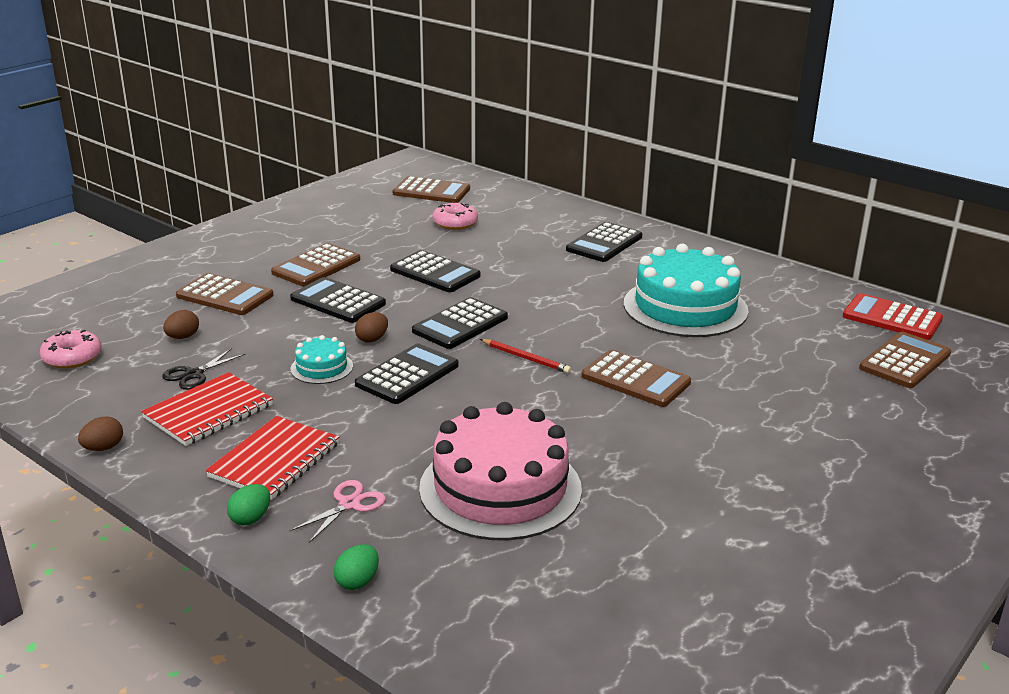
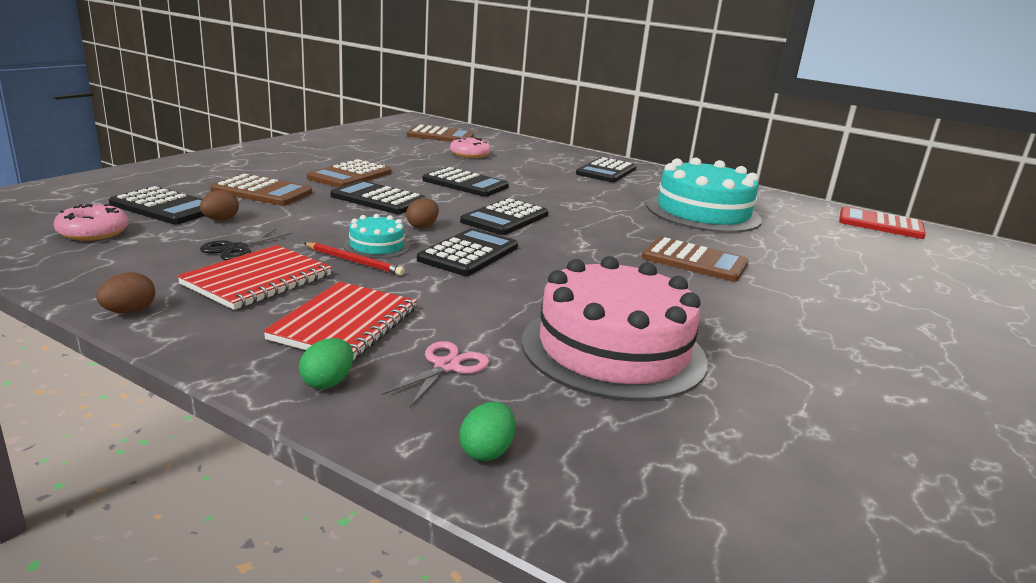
camera: 10 degrees left, 5 degrees down
red pencil [480,339,571,374] -> red pencil moved to [304,242,405,275]
brown calculator [859,332,951,388] -> none
none -> black calculator [109,186,205,224]

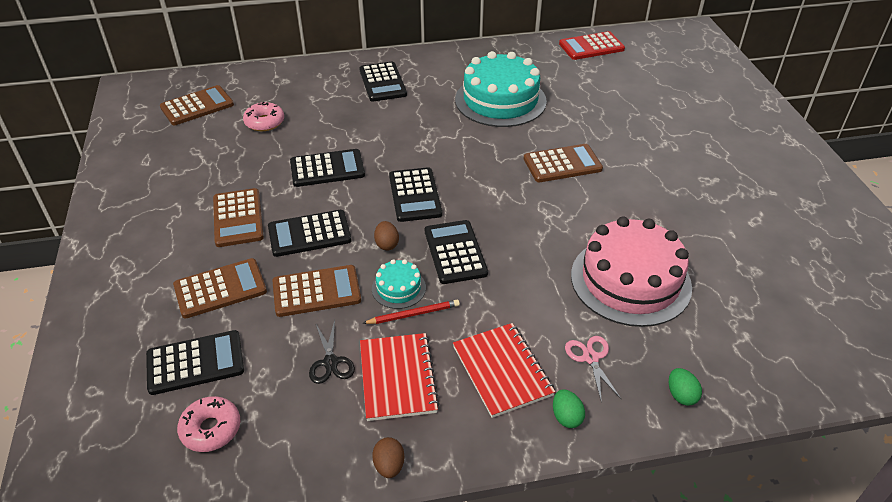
camera: 40 degrees left, 20 degrees up
brown egg [200,190,239,220] -> none
none -> brown calculator [272,265,361,317]

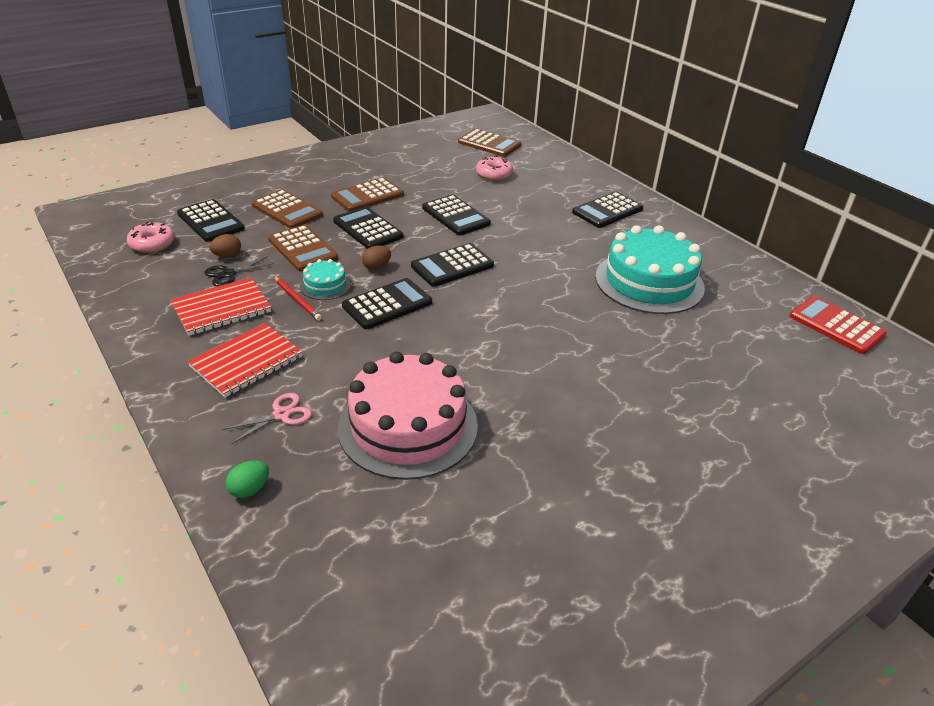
camera: 65 degrees right, 5 degrees down
brown egg [372,437,405,478] -> brown egg moved to [209,234,241,257]
brown calculator [524,144,603,182] -> none
green egg [553,390,585,428] -> none

